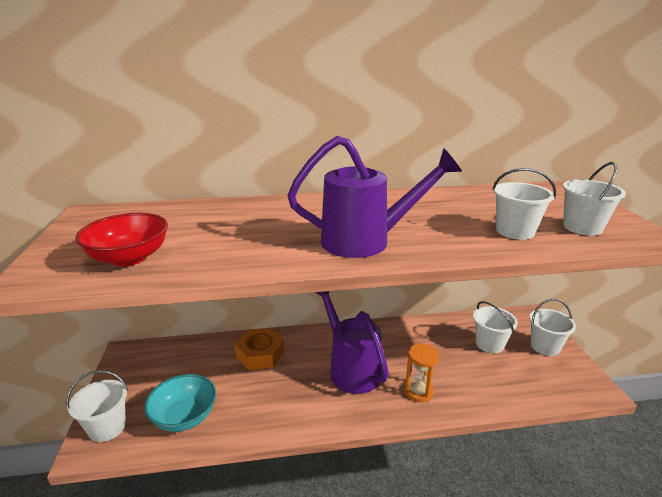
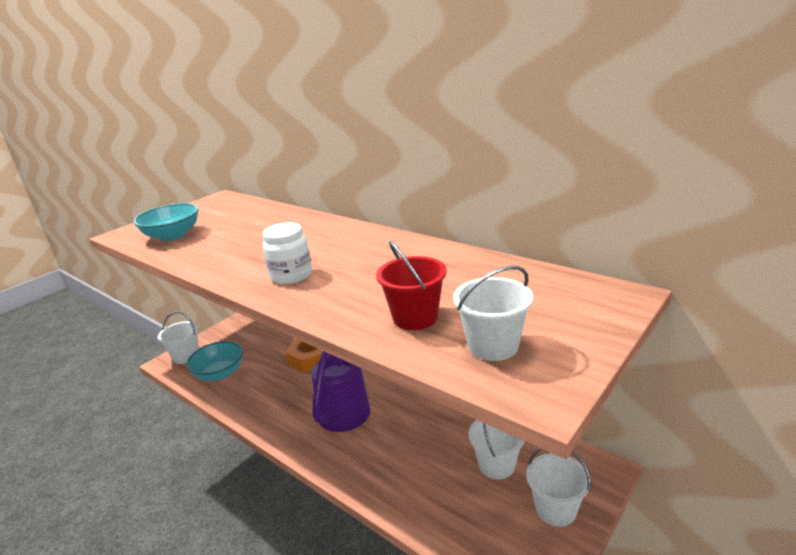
camera: 50 degrees right, 0 degrees up
red bowl [75,213,168,266] -> turquoise bowl [133,203,199,241]
purple watering can [287,136,462,258] -> white jar [262,222,312,284]
orange hourglass [405,344,439,402] -> none
white bucket [492,168,556,240] -> red bucket [376,241,447,330]

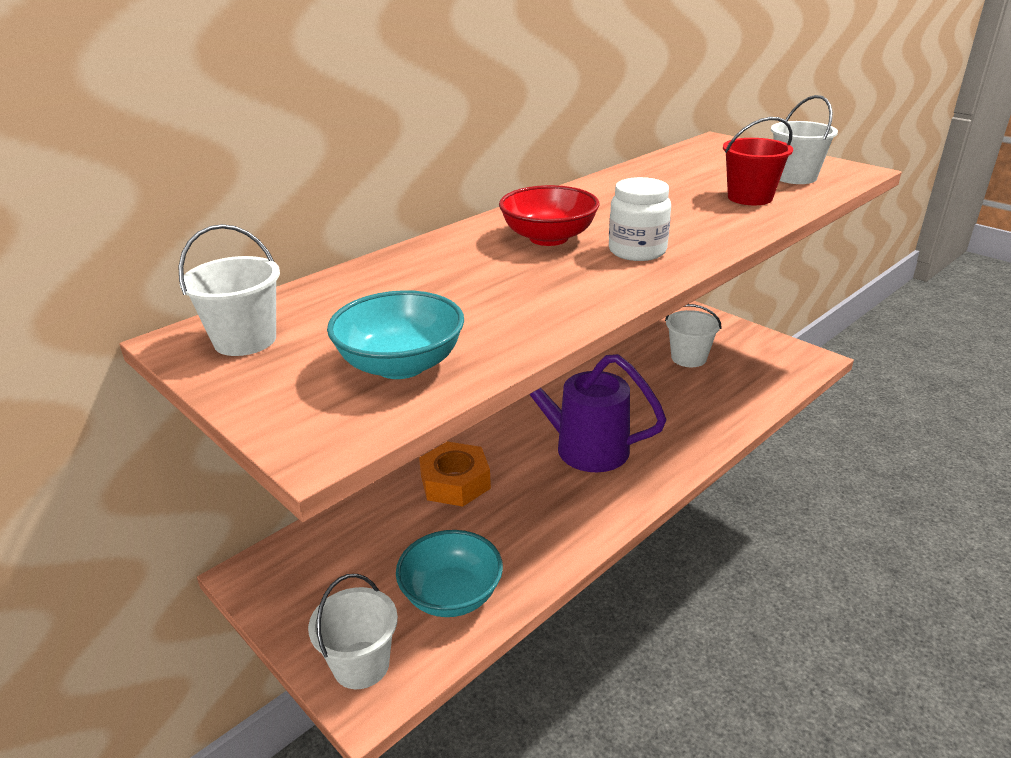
camera: 85 degrees left, 5 degrees up
white bucket [526,448,591,527] -> white bucket moved to [178,224,280,356]
none -> red bowl [499,185,600,246]

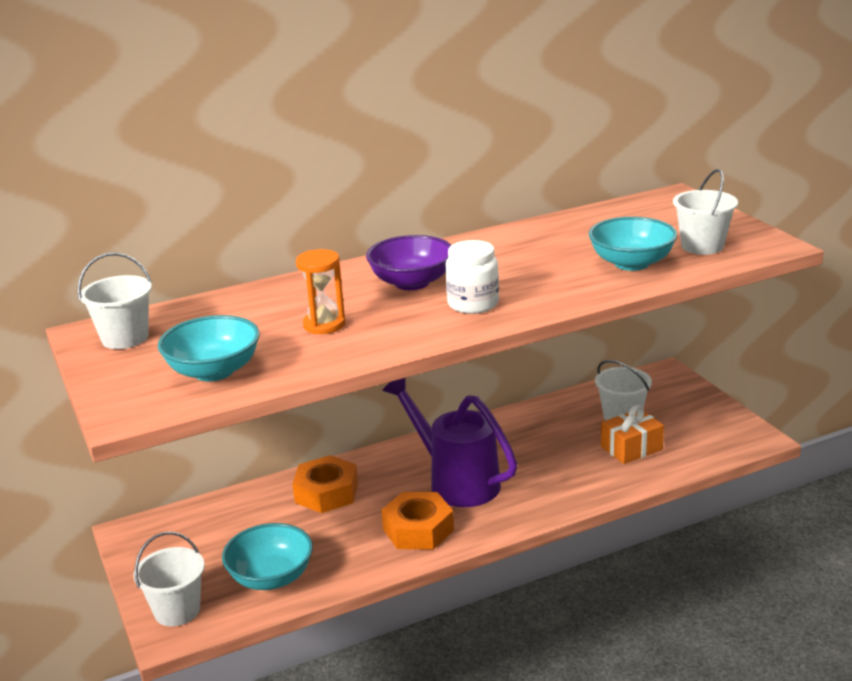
camera: 20 degrees right, 5 degrees down
red bowl [499,185,600,246] -> purple bowl [366,235,451,290]
red bucket [723,117,793,205] -> turquoise bowl [589,217,677,271]
none -> orange hourglass [296,249,346,334]
none -> orange nut [381,492,454,550]
none -> orange gift [601,405,664,464]

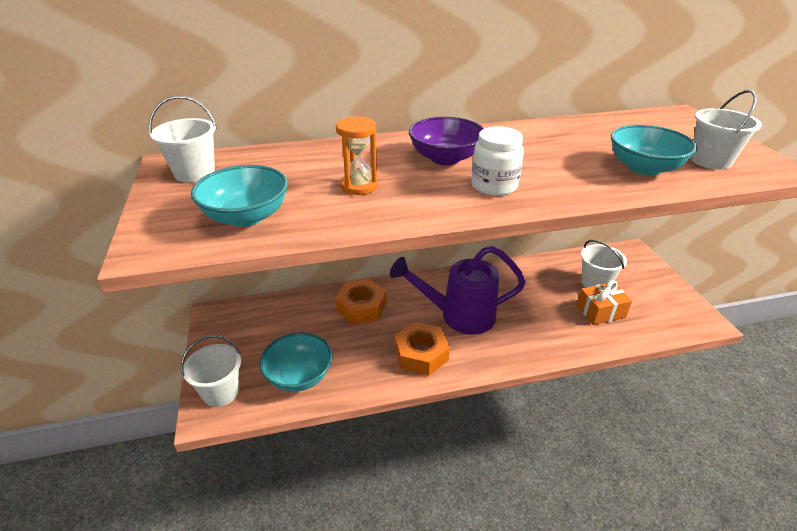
camera: 10 degrees right, 10 degrees up
purple watering can [382,378,517,507] -> purple watering can turned 60 degrees counterclockwise [390,246,526,335]

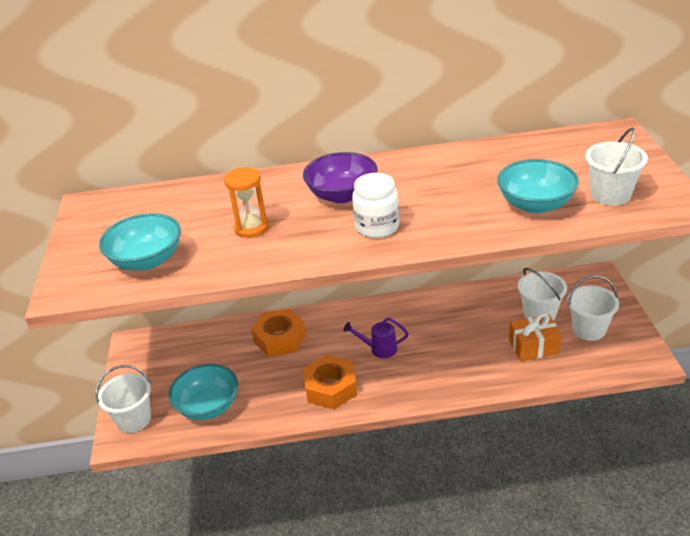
camera: 10 degrees right, 0 degrees up
white bucket [149,96,217,182] -> white bucket moved to [567,275,619,341]
purple watering can [390,246,526,335] -> purple watering can [343,318,409,358], size x0.46

